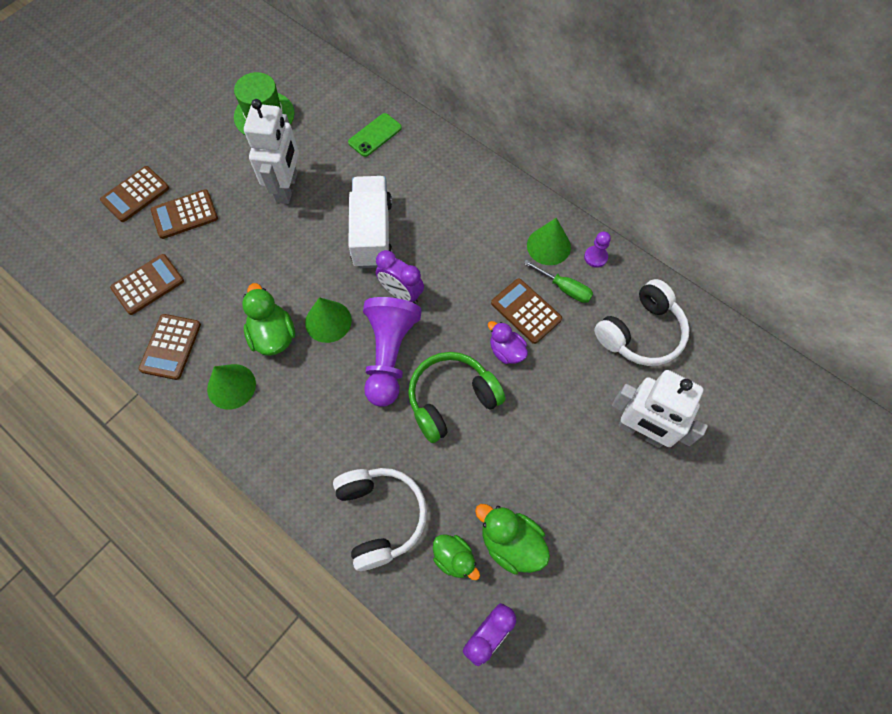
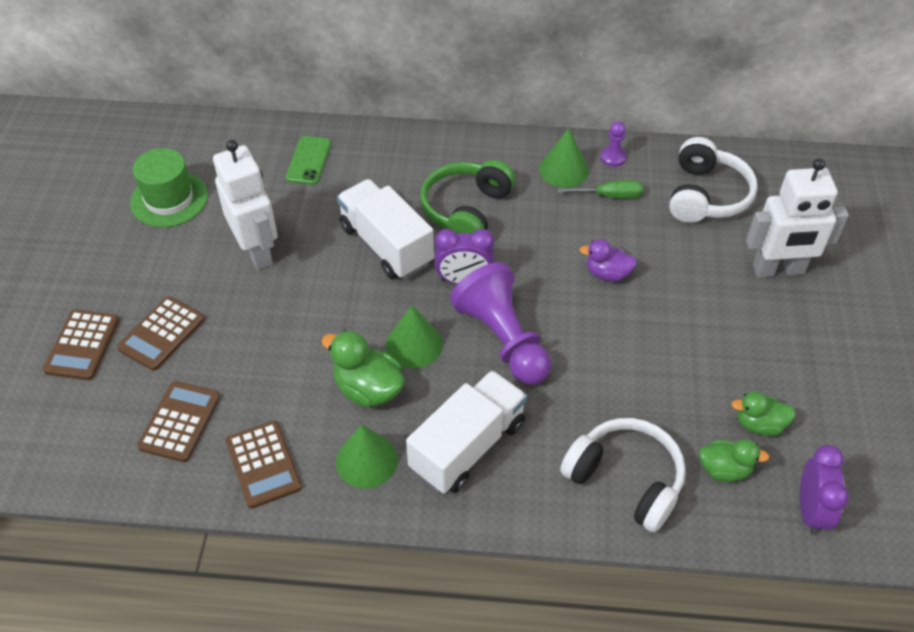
camera: 35 degrees left, 15 degrees down
green headphones [408,352,505,443] -> green headphones moved to [420,160,515,234]
green duck [475,504,550,575] -> green duck [731,391,796,436], size x0.67
brown calculator [491,278,562,344] -> none
none -> white truck [406,370,527,494]

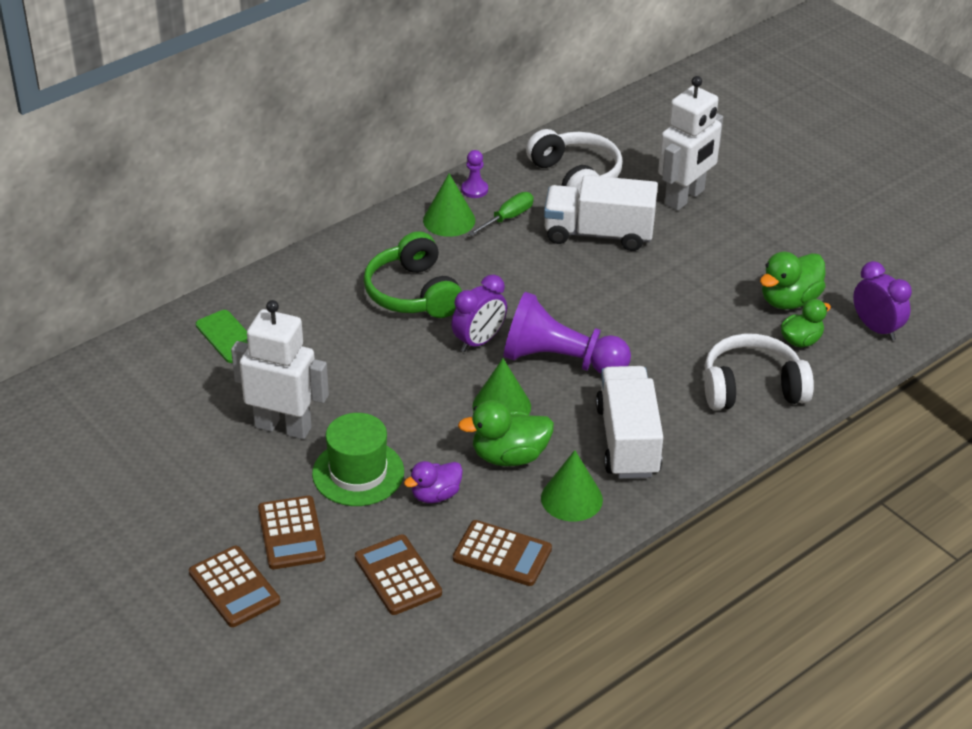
camera: 45 degrees left, 10 degrees down
green hat [130,148,208,227] -> green hat moved to [312,413,404,506]
white truck [337,179,434,279] -> white truck moved to [544,175,658,251]
purple duck [579,239,637,281] -> purple duck moved to [404,461,463,503]
green duck [731,391,796,436] -> green duck [760,252,826,310], size x1.50

